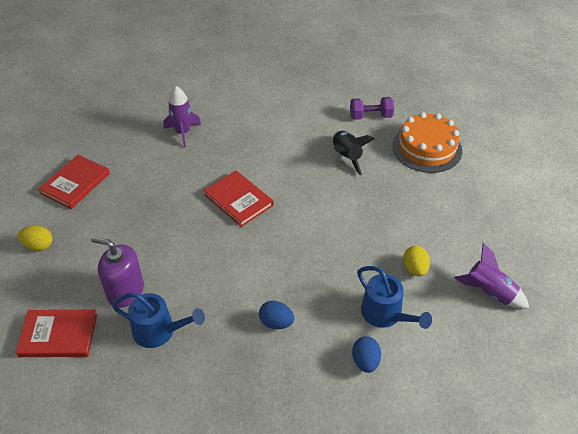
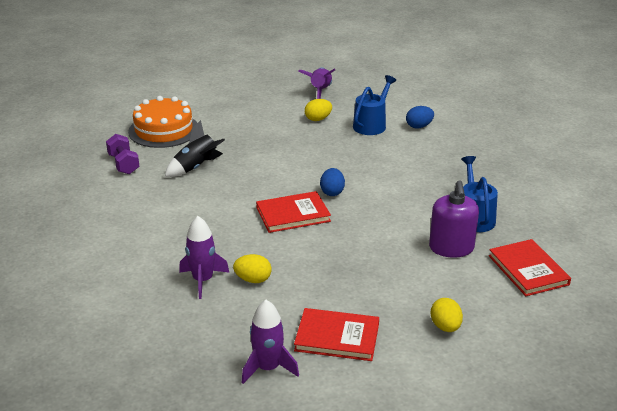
camera: 110 degrees left, 15 degrees down
red book [204,170,274,227] -> red book turned 45 degrees clockwise [256,191,331,233]
blue egg [259,301,294,329] -> blue egg moved to [320,168,345,196]
none -> yellow egg [233,254,271,283]
none -> purple rocket [242,300,299,384]

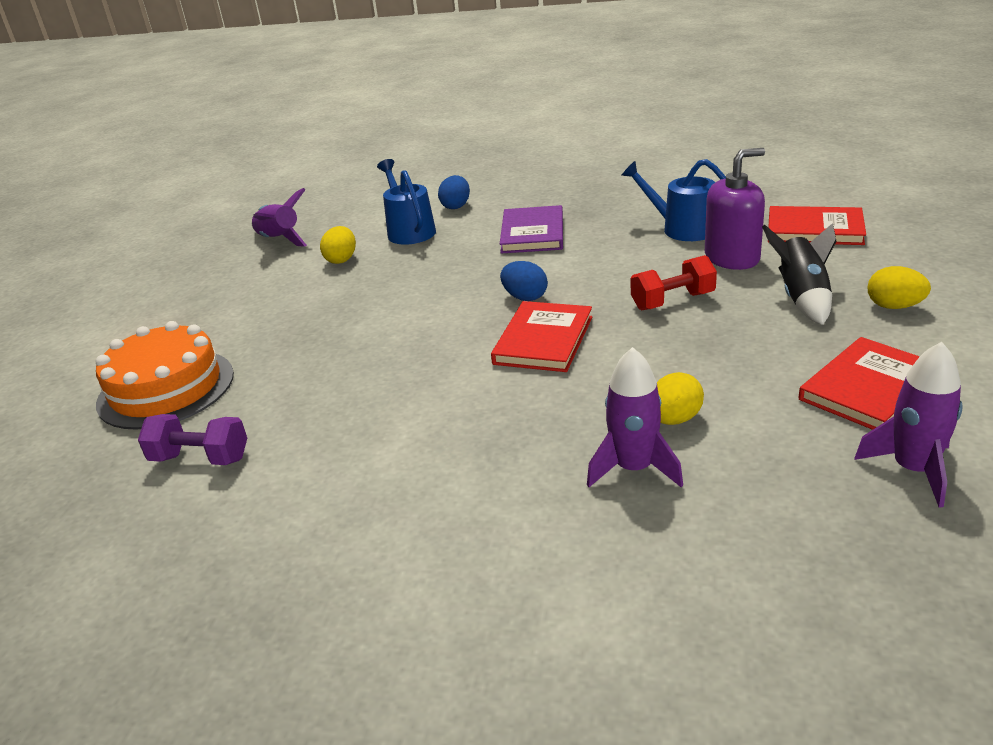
camera: 50 degrees left, 0 degrees up
black rocket [165,120,225,177] -> black rocket moved to [762,223,836,325]
purple soap dispenser [429,180,479,258] -> purple soap dispenser turned 60 degrees counterclockwise [705,148,765,270]
none -> purple book [500,205,563,254]
none -> red dumbbell [630,255,717,310]

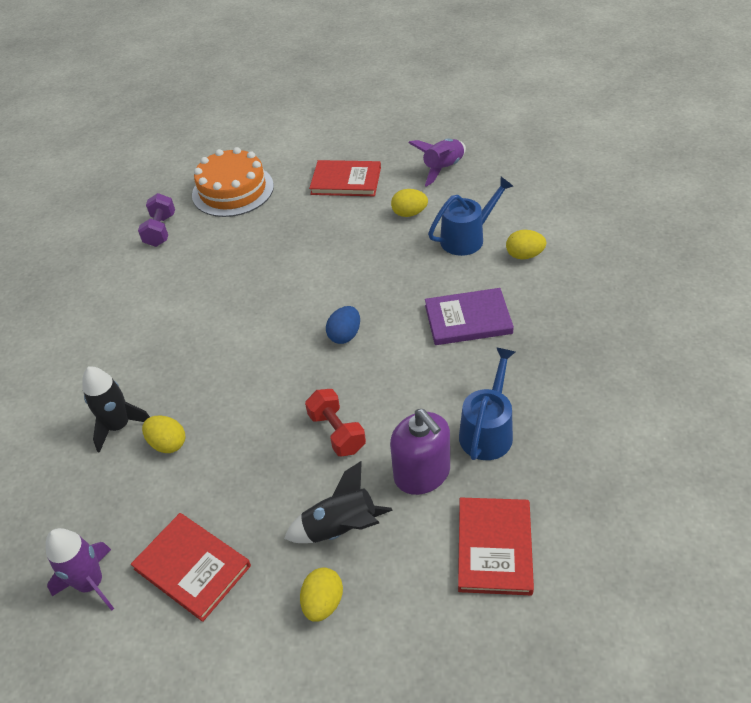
camera: 80 degrees right, 15 degrees up
blue egg [438,175,470,209] -> yellow egg [506,230,547,259]
red book [491,301,592,372] -> red book moved to [309,160,381,196]
purple rocket [587,347,683,487] -> black rocket [82,367,150,453]

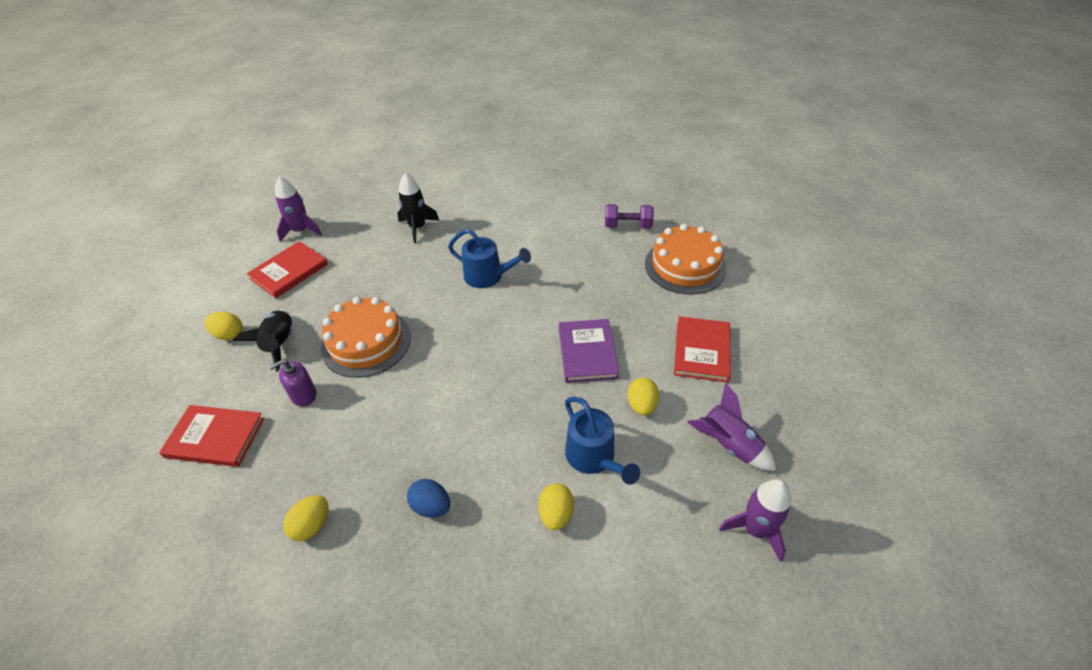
camera: 90 degrees right, 0 degrees up
yellow egg [142,415,185,453] -> yellow egg moved to [283,495,328,541]
red dumbbell [305,389,366,457] -> orange cake [321,297,411,378]
blue egg [326,306,360,344] -> blue egg moved to [407,479,450,518]
purple soap dispenser [390,409,450,495] -> purple soap dispenser [269,359,317,407], size x0.64
purple book [425,288,514,345] -> purple book moved to [559,319,619,383]
blue watering can [459,347,515,460] -> blue watering can moved to [448,229,531,288]
none -> purple rocket [719,479,791,562]

